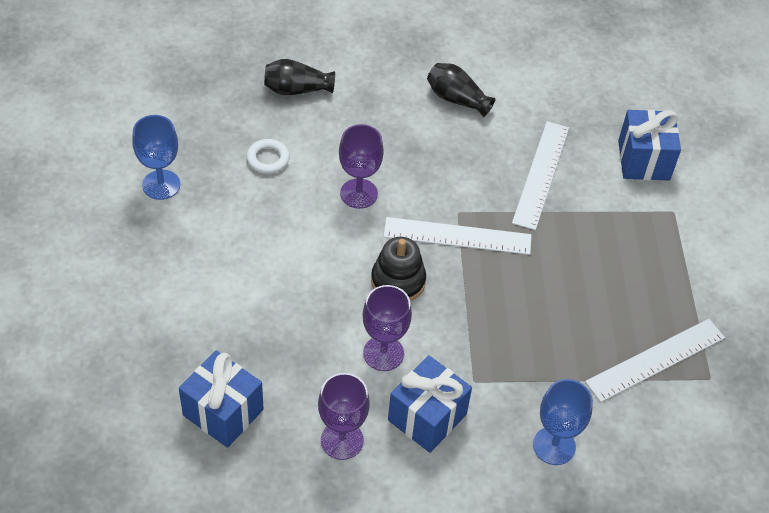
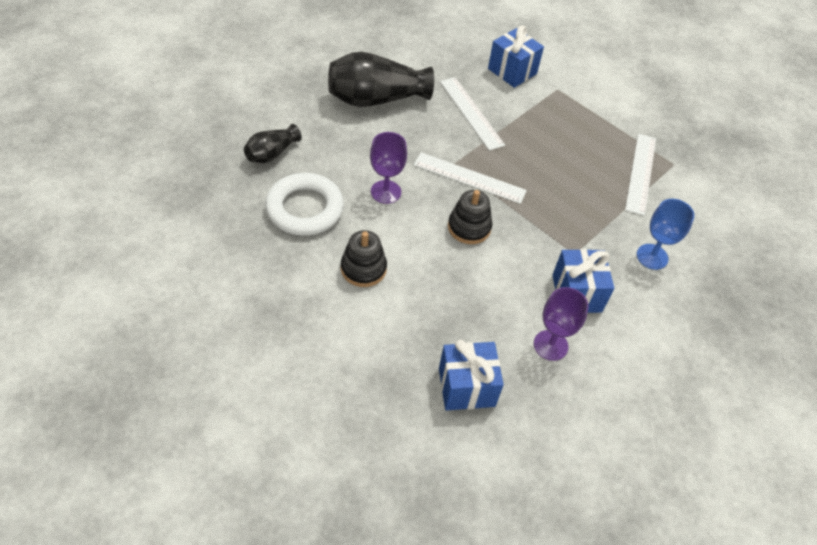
camera: 45 degrees left, 0 degrees up
blue goblet [132,115,180,200] -> none
white ring [246,139,290,174] -> white ring [265,173,344,236], size x2.12
purple goblet [363,285,412,371] -> none
white ruler [383,217,531,255] -> white ruler turned 60 degrees clockwise [414,152,527,204]
black vase [427,63,496,117] -> black vase [328,52,434,107], size x1.86
none -> black stacking toy [341,230,387,287]

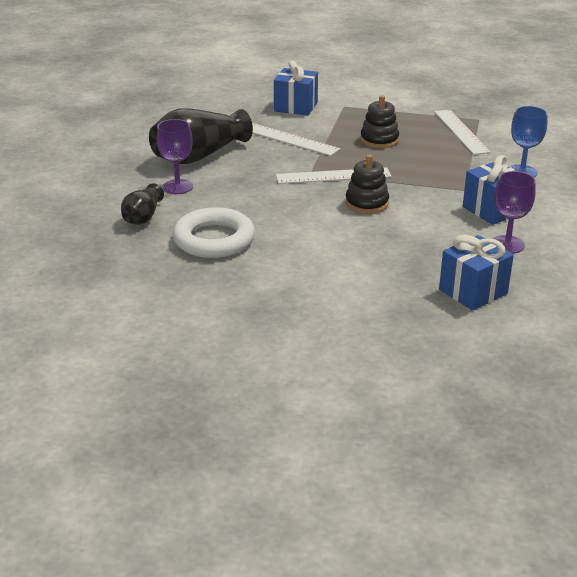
camera: 25 degrees left, 20 degrees down
black stacking toy [341,230,387,287] -> black stacking toy moved to [360,95,399,148]
purple goblet [370,132,407,204] -> purple goblet moved to [156,119,193,194]

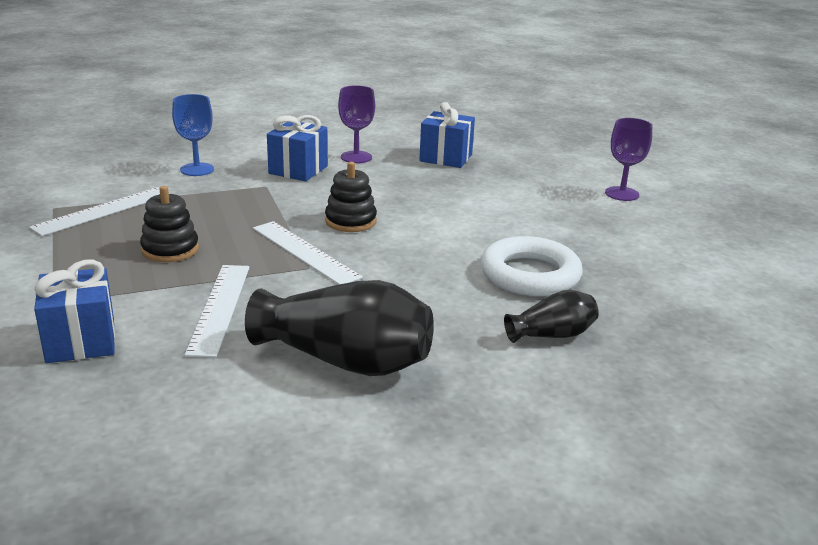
camera: 125 degrees left, 5 degrees down
purple goblet [156,119,193,194] -> purple goblet moved to [605,118,652,201]

